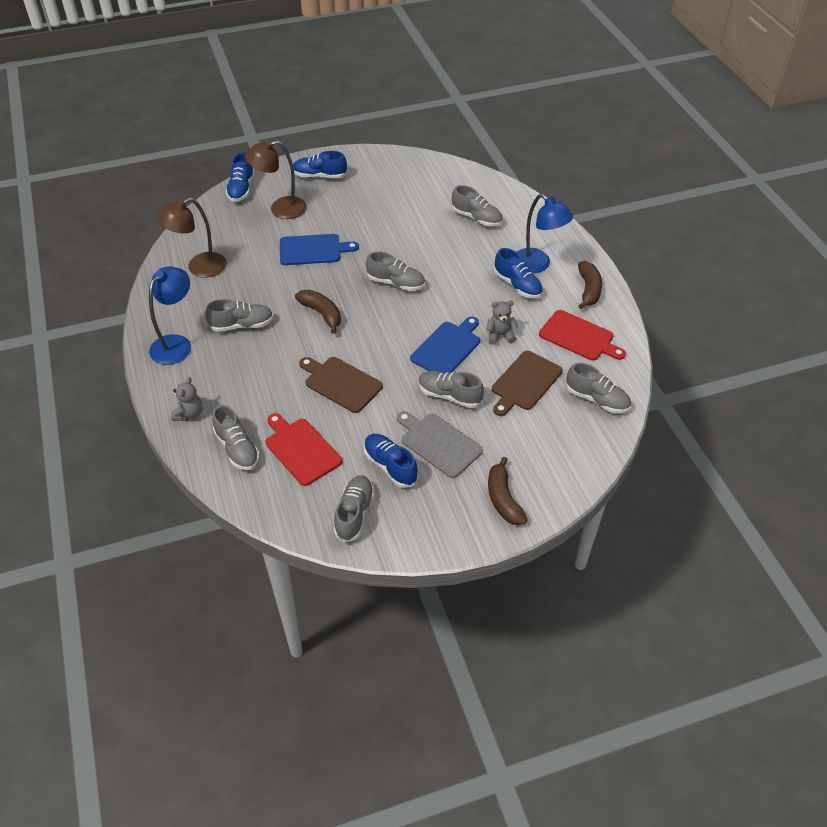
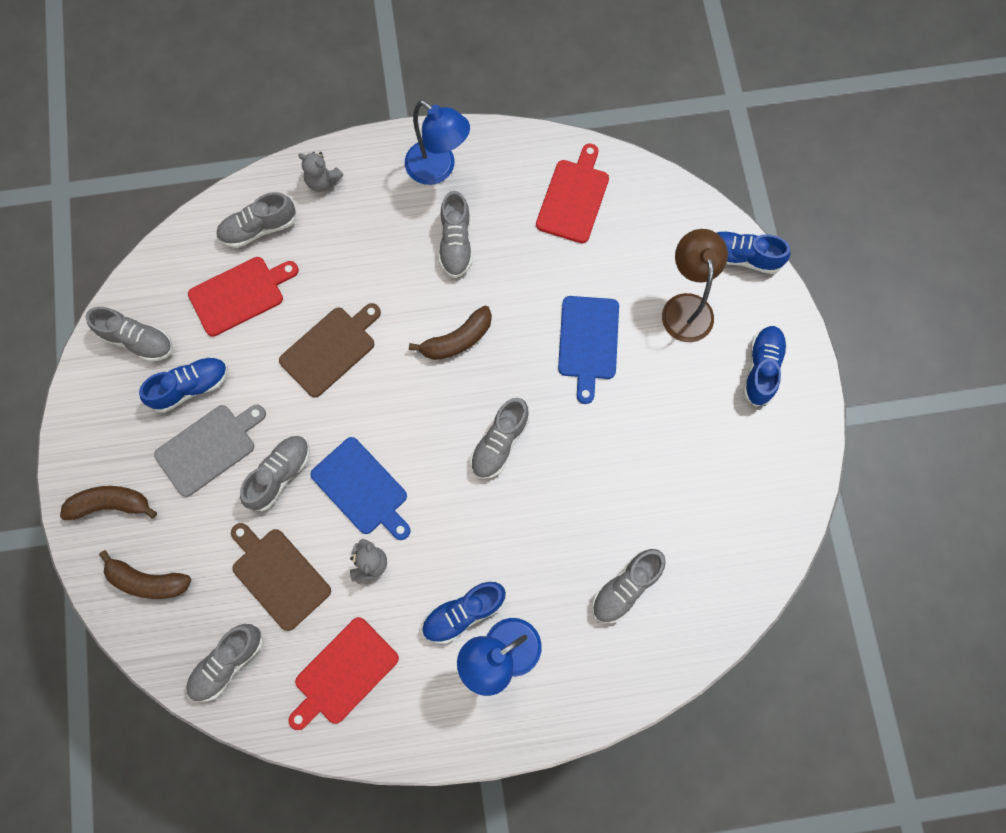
camera: 100 degrees right, 25 degrees up
brown lamp [157,198,227,278] -> red cutting board [536,144,609,243]
brown banana [578,261,602,309] -> brown banana moved to [99,550,191,599]

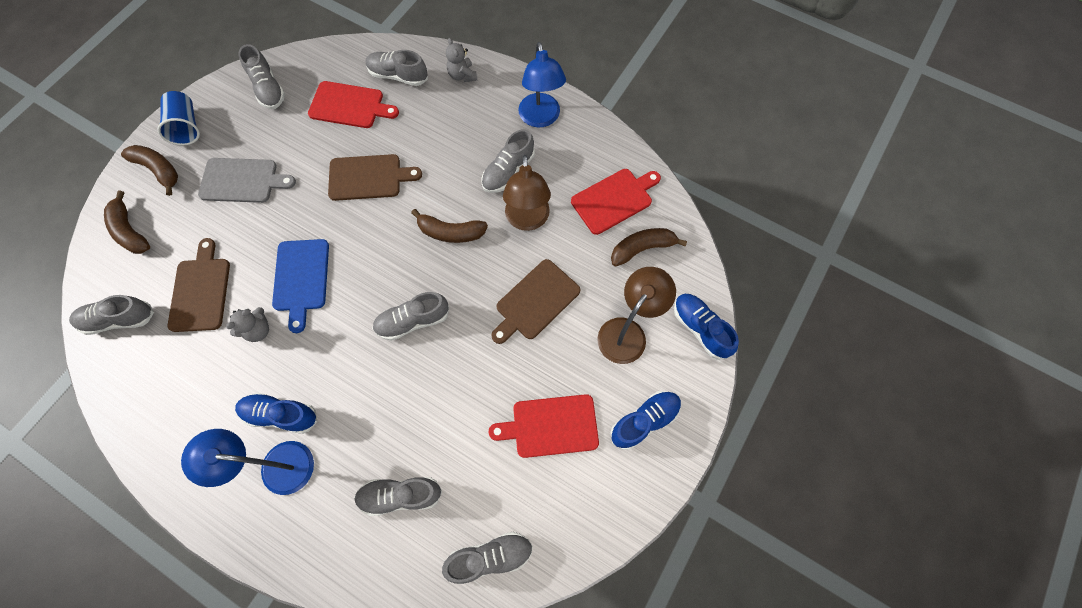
camera: 40 degrees right, 5 degrees down
blue shoe [139,357,228,413] -> none
grey shoe [240,436,310,511] -> grey shoe moved to [442,532,533,584]
red cutting board [288,617,399,730] -> red cutting board moved to [489,394,599,458]
blue cutting board [558,296,619,404] -> brown cutting board [491,259,581,344]
none -> blue cup [157,91,200,145]
none -> brown lamp [503,155,551,231]
none -> brown banana [611,228,687,267]

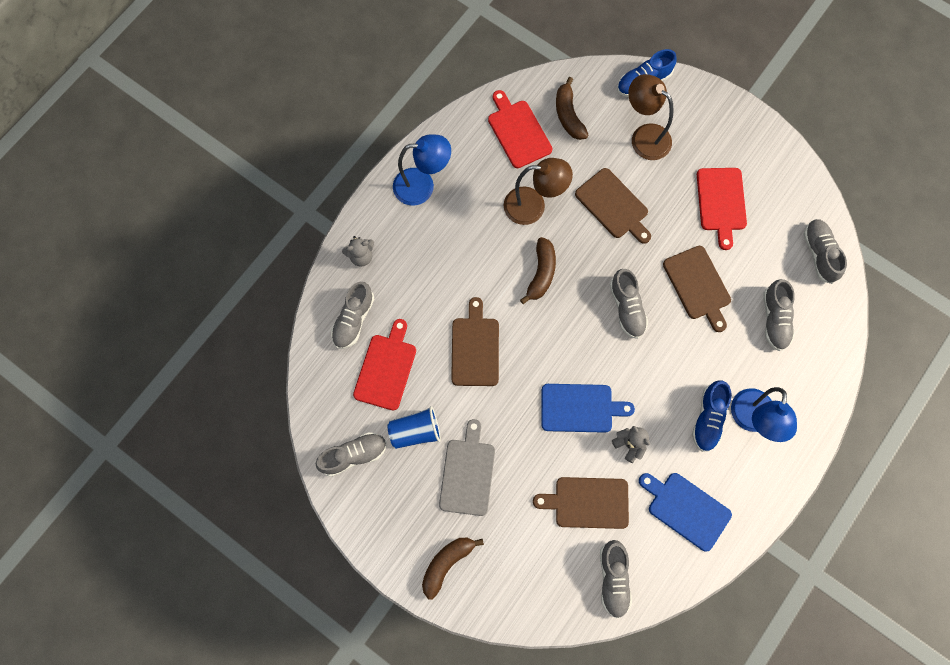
camera: 85 degrees left, 5 degrees up
brown banana [104,191,150,254] -> none
blue cup [157,91,200,145] -> blue cup moved to [387,406,441,449]
grey shoe [482,129,535,193] -> none
blue shoe [610,391,681,450] -> none
none -> blue cutting board [639,473,732,551]
none -> brown cutting board [663,246,731,332]

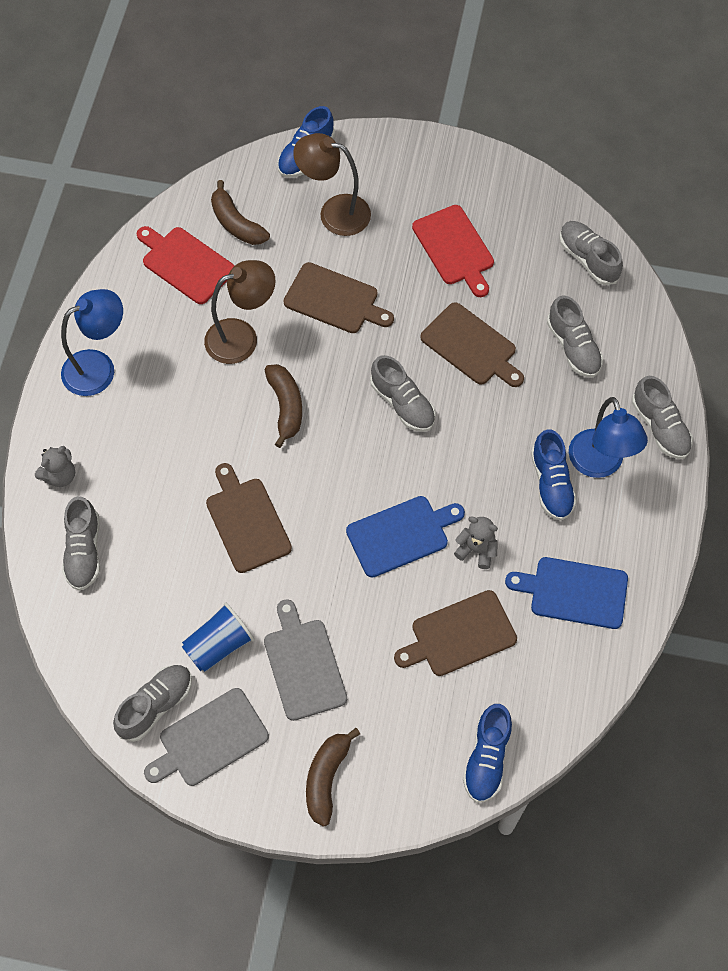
camera: 25 degrees left, 10 degrees down
red cutting board [353,319,416,411] -> none
grey shoe [600,540,632,618] -> grey shoe moved to [632,376,693,459]
none -> grey cutting board [144,688,269,786]
none -> blue shoe [463,704,512,803]

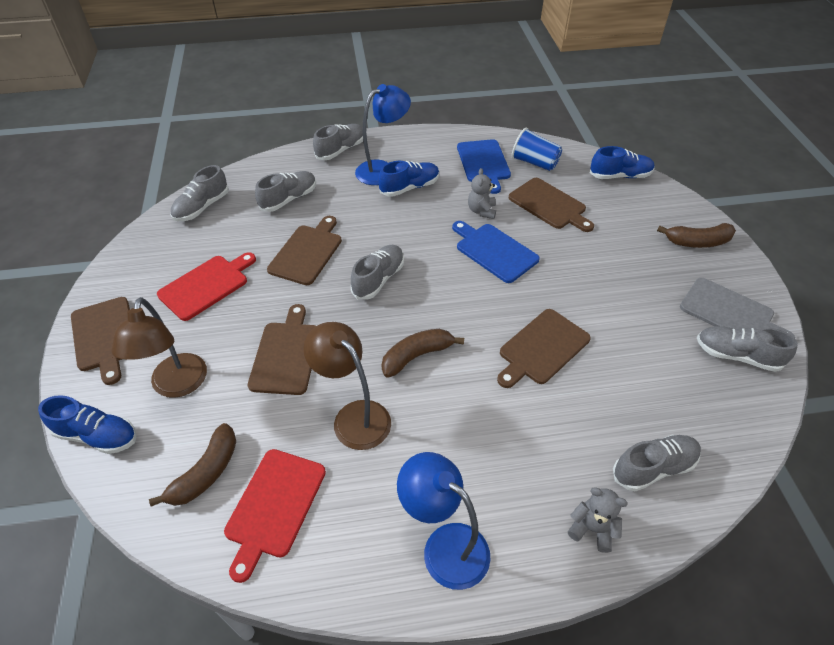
camera: 110 degrees left, 15 degrees down
blue cup [182,602,254,672] -> blue cup moved to [512,127,562,171]
grey cutting board [264,599,347,721] -> none
none -> brown cutting board [71,297,130,385]

